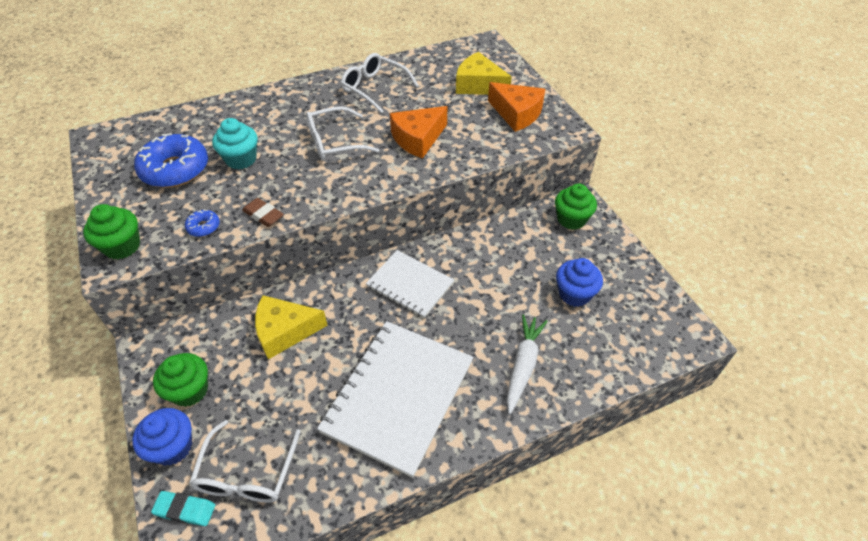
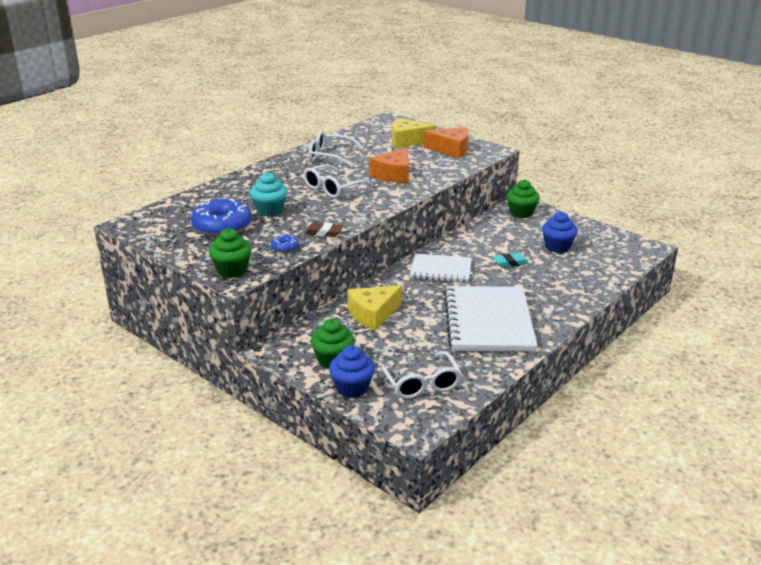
camera: 25 degrees left, 20 degrees down
turquoise eraser [151,491,215,526] -> turquoise eraser moved to [493,253,529,268]
white carrot [507,314,548,414] -> none

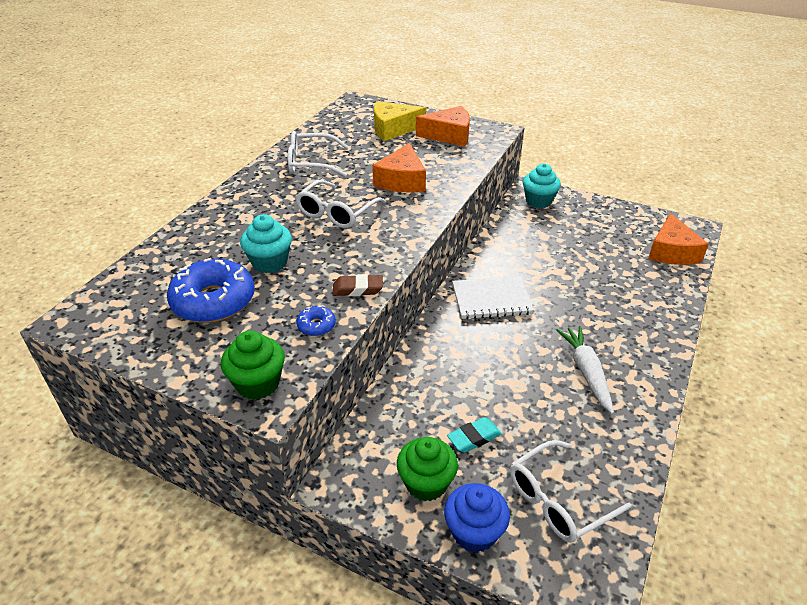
camera: 15 degrees left, 10 degrees up
yellow cheese [347,285,402,331] -> none
white glasses [378,351,462,399] -> white glasses turned 90 degrees clockwise [510,440,632,543]
white notebook [444,286,538,352] -> white carrot [556,326,614,414]
turquoise eraser [493,253,529,268] -> turquoise eraser moved to [447,417,502,453]
green cupcake [507,179,540,218] -> turquoise cupcake [523,164,561,208]
blue cupcake [542,212,578,253] -> none
none -> orange cheese [648,213,709,265]

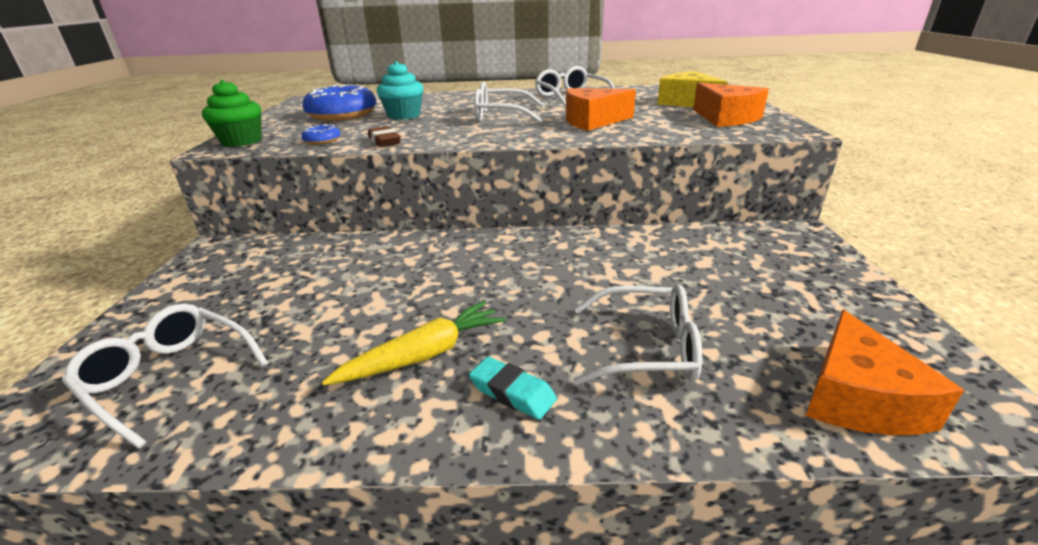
camera: 65 degrees right, 10 degrees down
green cupcake [397,437,458,501] -> none
blue cupcake [444,483,510,553] -> none
turquoise eraser [447,417,502,453] -> turquoise eraser moved to [469,357,557,420]
white notebook [452,276,534,319] -> none
turquoise cupcake [523,164,561,208] -> none
white carrot [556,326,614,414] -> yellow carrot [322,301,506,385]
orange cheese [648,213,709,265] -> orange cheese turned 60 degrees counterclockwise [806,310,964,435]
none -> white glasses [573,284,702,385]

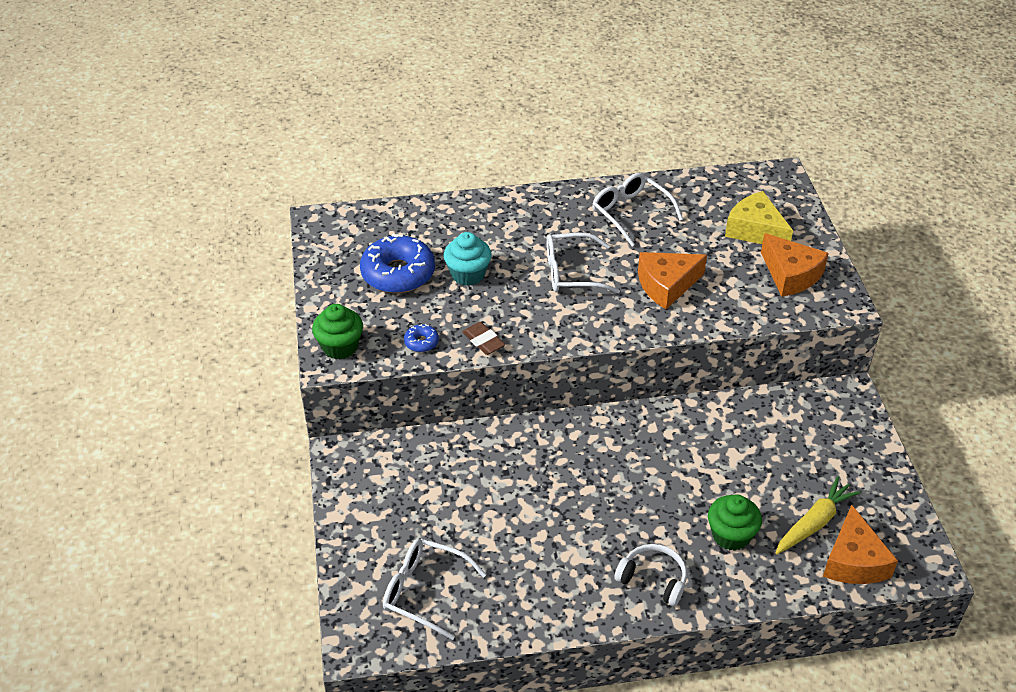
camera: 10 degrees left, 15 degrees up
yellow carrot [322,301,506,385] -> yellow carrot moved to [775,476,861,554]
turquoise eraser [469,357,557,420] -> white headphones [614,544,687,606]
white glasses [573,284,702,385] -> green cupcake [708,495,762,551]

